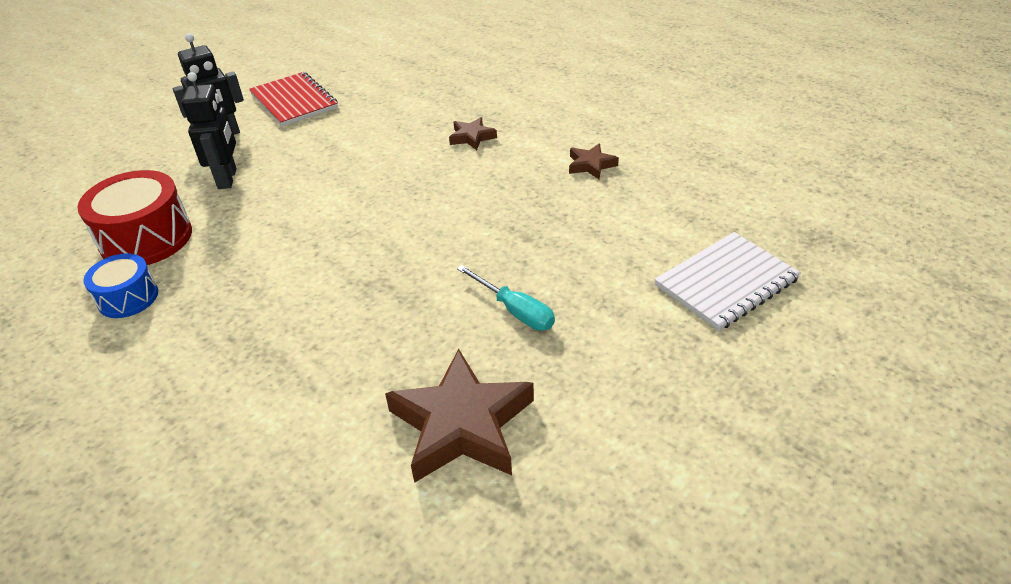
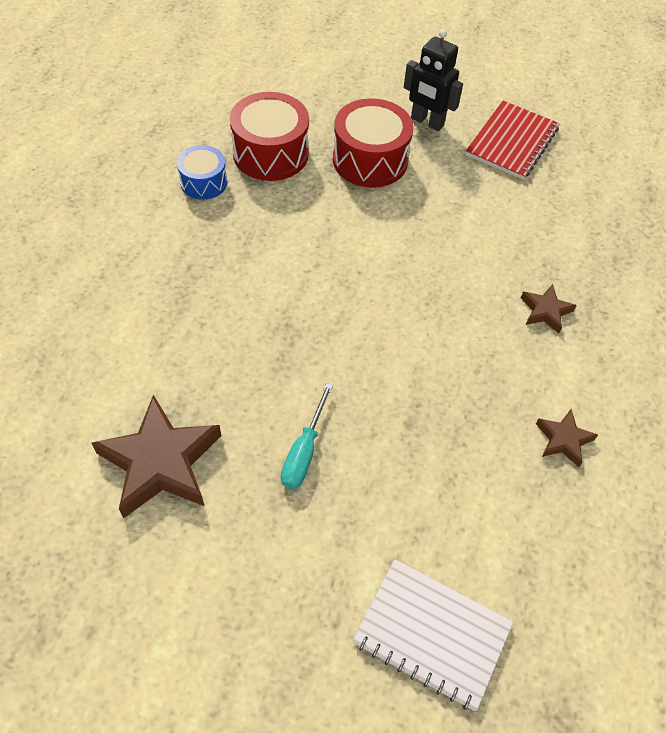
camera: 60 degrees right, 15 degrees up
black robot [181,72,237,189] -> red drum [333,98,413,188]

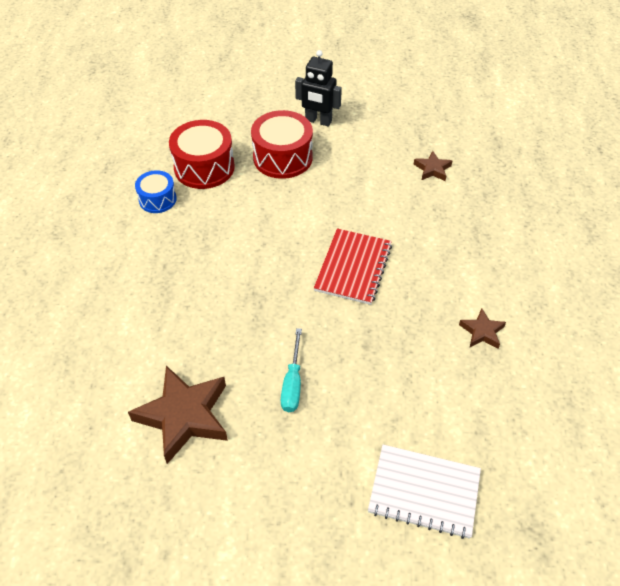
camera: 10 degrees left, 5 degrees down
red notebook [465,101,560,180] -> red notebook moved to [314,228,392,305]
brown star [521,284,577,333] -> brown star moved to [413,151,452,181]

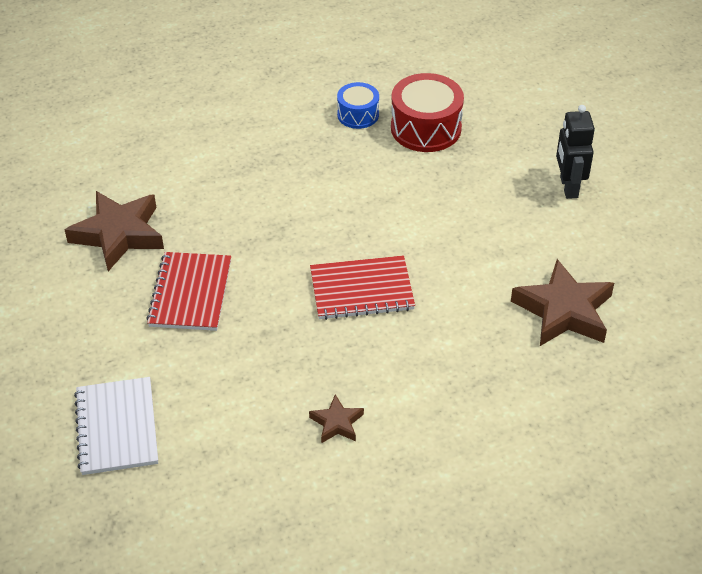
camera: 65 degrees right, 5 degrees down
red drum [251,110,313,179] -> none
turquoise screwdriver [281,328,302,412] -> red notebook [146,252,231,331]
brown star [413,151,452,181] -> brown star [511,259,614,346], size x2.01

